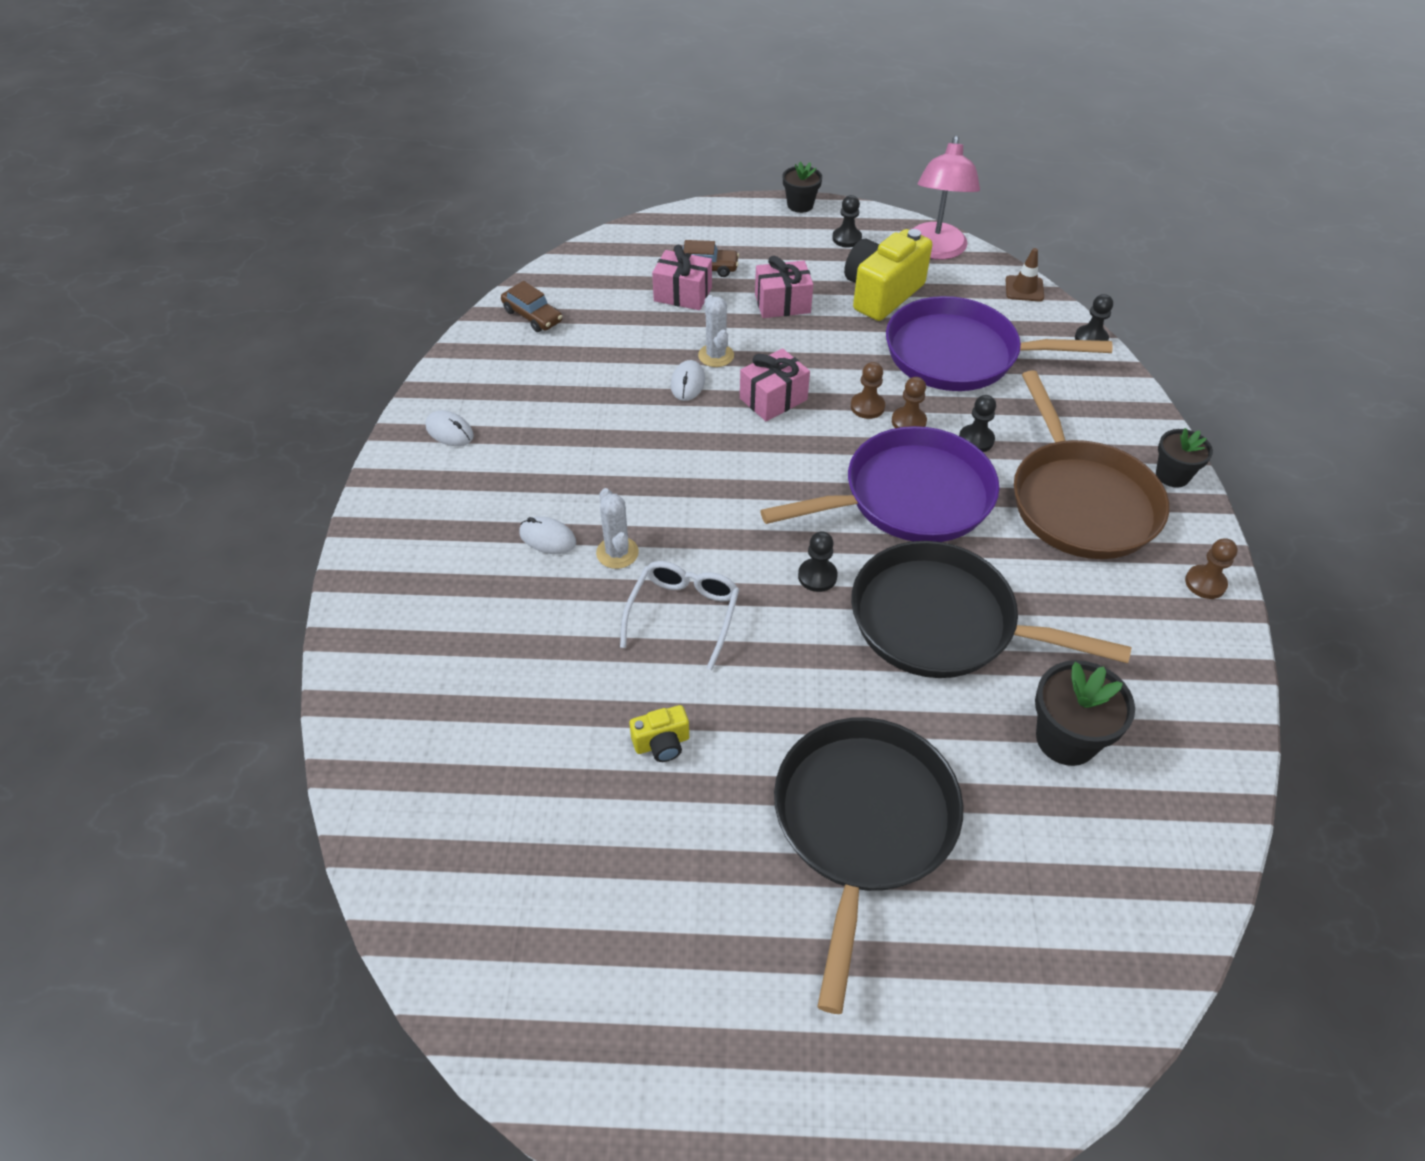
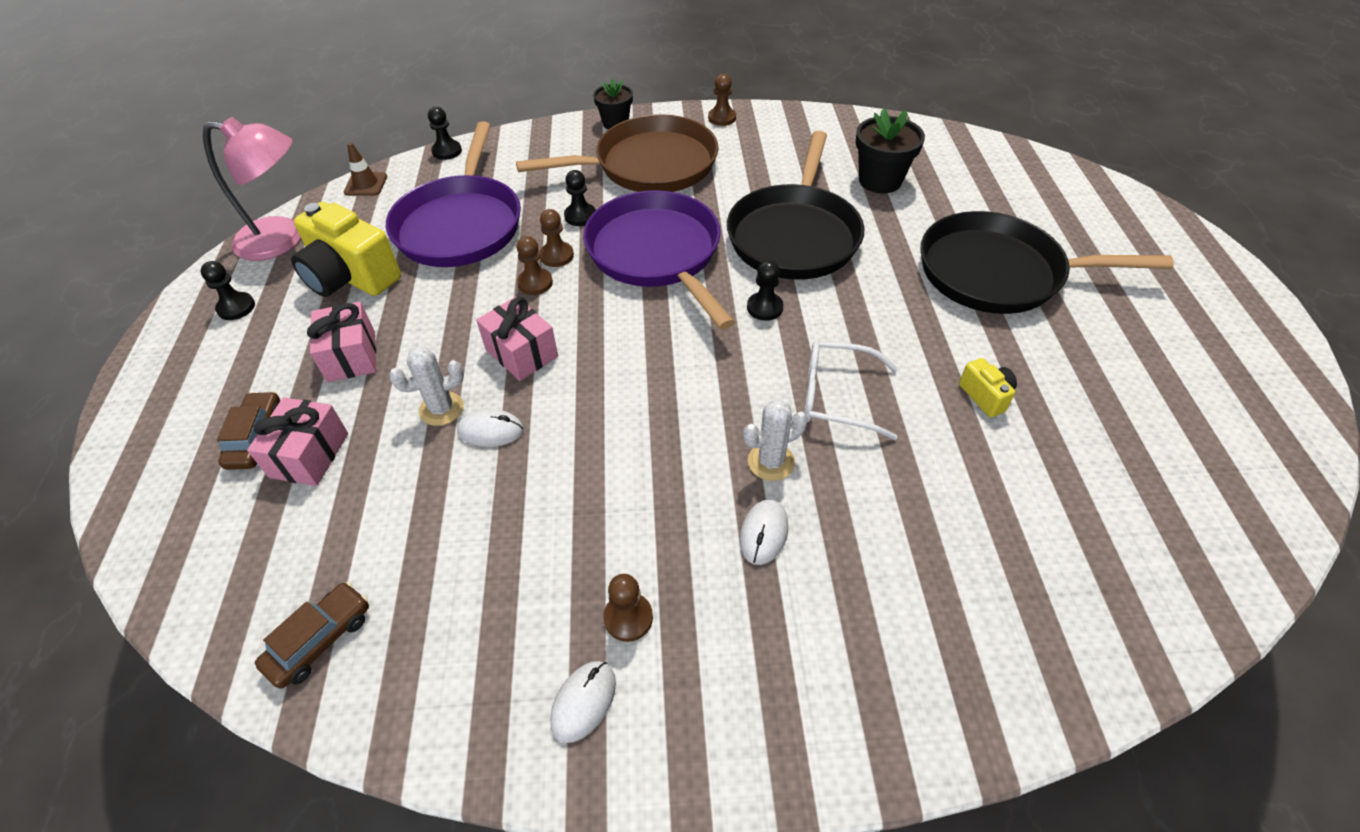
camera: 95 degrees left, 0 degrees up
black flower pot [783,161,822,213] -> none
none -> brown pawn [603,574,653,642]

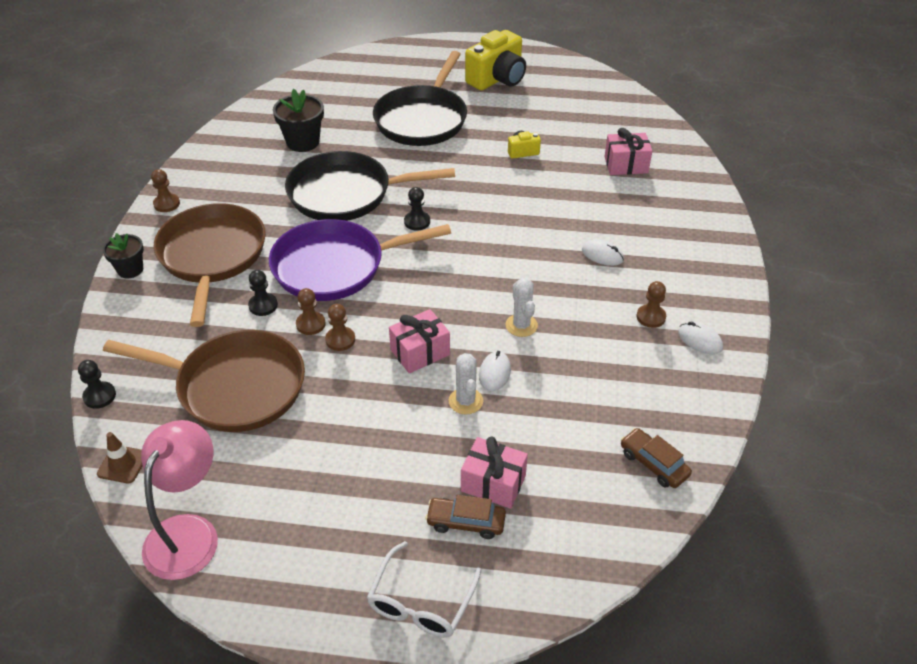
camera: 80 degrees left, 5 degrees down
black pawn [201,261,255,320] -> none
yellow camera [291,202,401,297] -> yellow camera moved to [465,30,526,91]
pink gift [307,302,376,382] -> pink gift moved to [604,128,652,175]
purple pan [386,122,521,267] -> brown pan [103,330,305,432]
black pan [727,131,864,280] -> black pan turned 150 degrees clockwise [285,151,455,221]
white cactus [743,400,808,481] -> white cactus moved to [506,278,538,337]
white glasses [804,341,898,440] -> white glasses moved to [367,541,481,638]

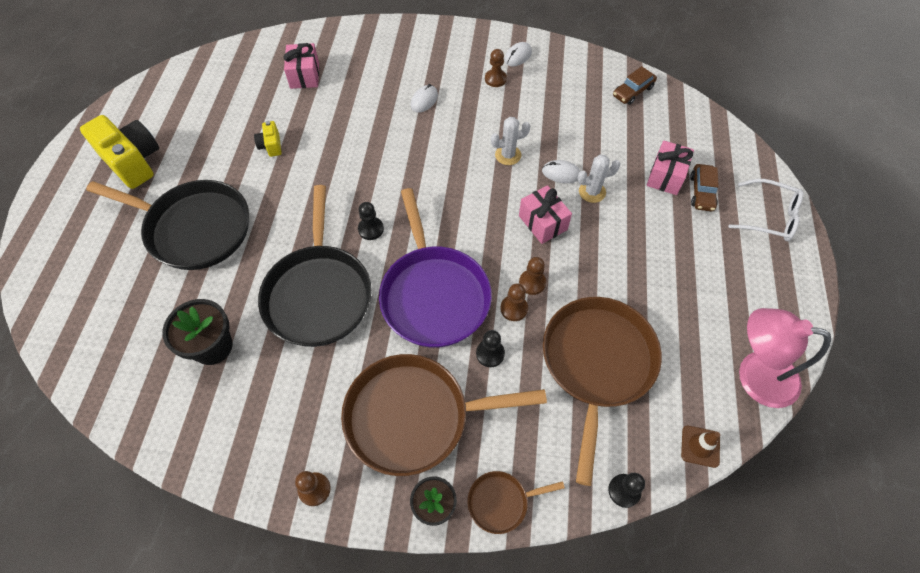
camera: 90 degrees left, 15 degrees up
none -> brown pan [468,471,565,534]

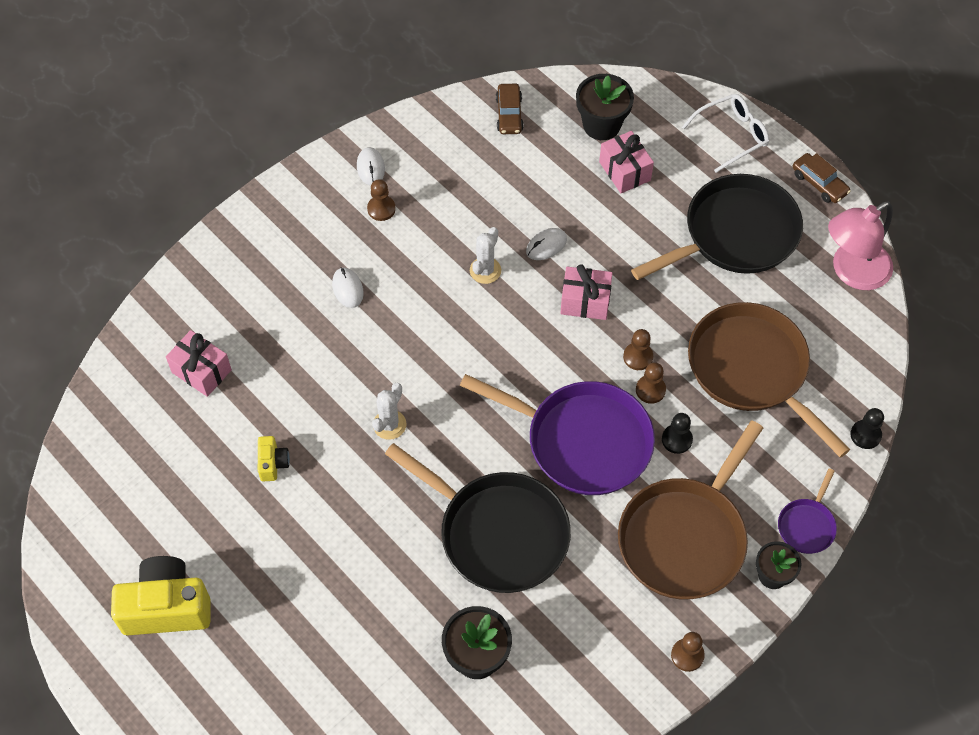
camera: 50 degrees left, 0 degrees up
black pan [86,180,249,270] -> black pan moved to [631,174,803,280]
yellow camera [254,121,282,157] -> yellow camera turned 120 degrees counterclockwise [258,436,290,481]
black pawn [358,202,384,240] -> none
brown pan [468,471,565,534] -> purple pan [778,468,837,554]
white cactus [577,154,621,203] -> white cactus moved to [372,383,407,440]
brown traffic cone [681,426,720,468] -> none
brown car [690,164,719,211] -> brown car moved to [793,153,851,203]
none -> black flower pot [576,74,634,140]

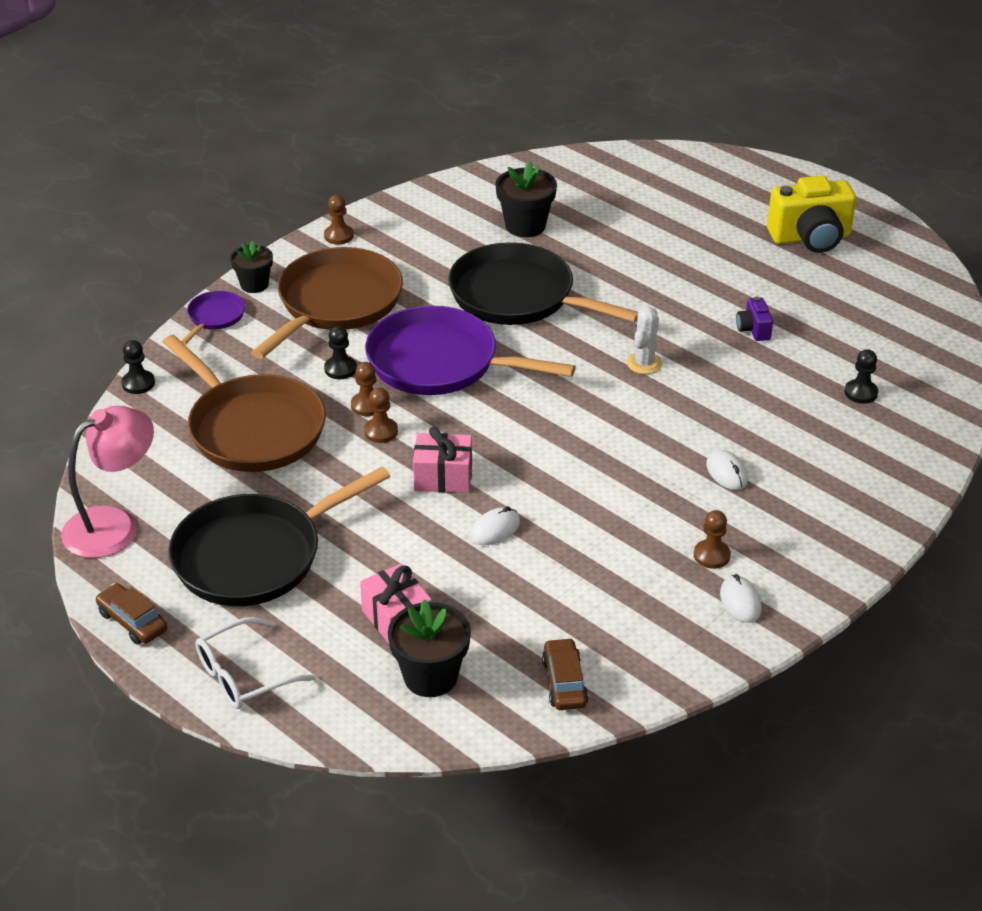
camera: 175 degrees right, 20 degrees down
pink gift [166,330,232,397] -> black pawn [845,349,878,404]
yellow camera [258,436,290,481] -> purple camera [736,297,773,341]
white cactus [470,227,501,284] -> none

